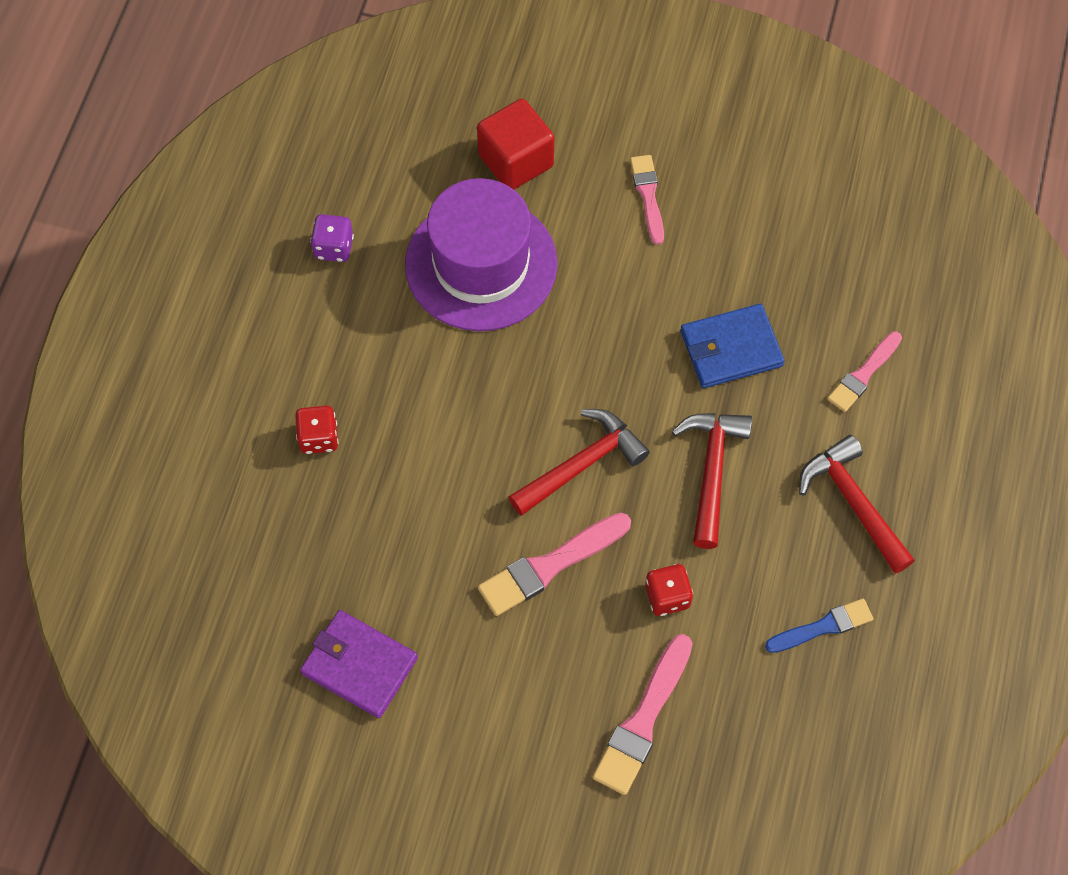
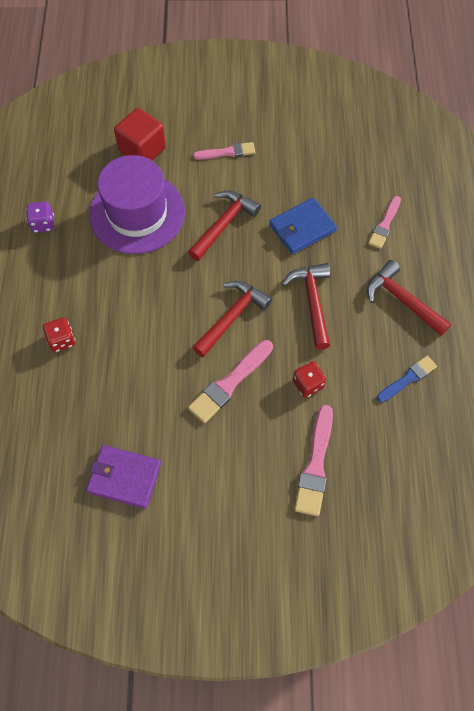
camera: 15 degrees left, 0 degrees up
pink brush [630,155,664,245] -> pink brush turned 105 degrees clockwise [193,142,256,160]
none -> red hammer [188,190,261,261]

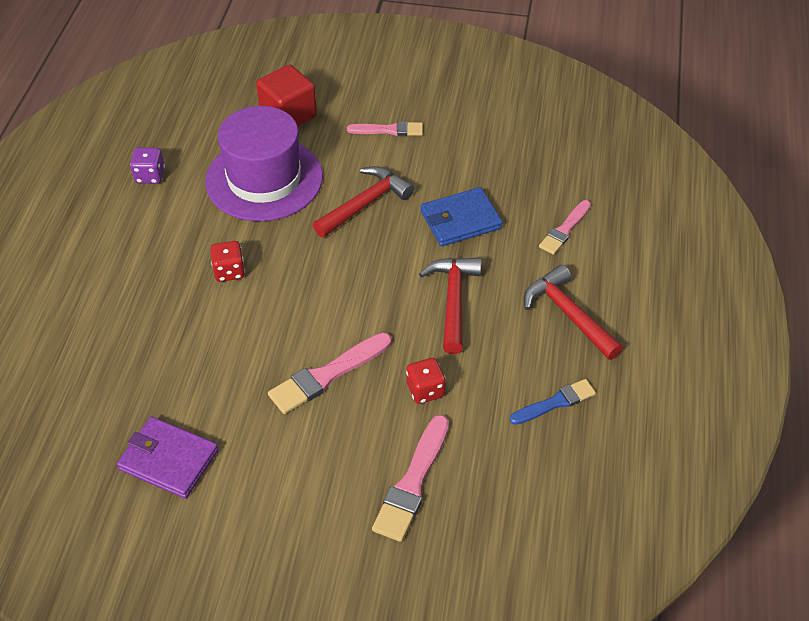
camera: 10 degrees right, 15 degrees down
red dice [43,318,75,352] -> red dice moved to [210,241,245,282]
red hammer [192,281,272,357] -> none

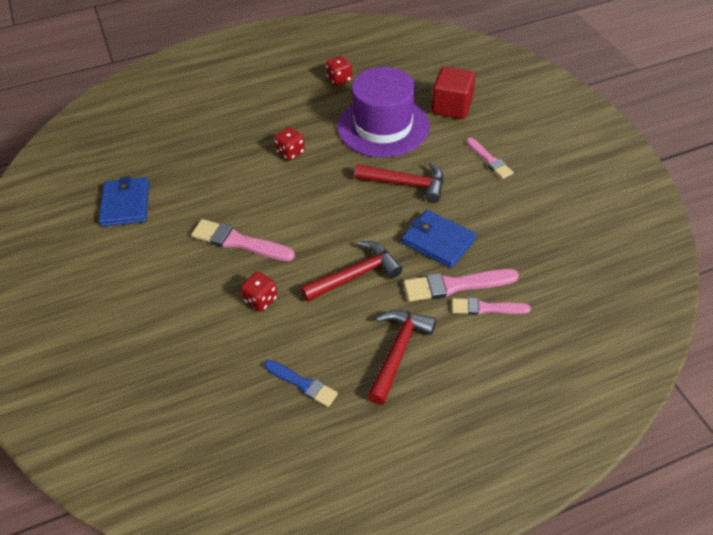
camera: 60 degrees right, 0 degrees up
purple wallet [117,417,218,499] -> blue wallet [99,176,149,227]
purple dice [130,147,165,184] -> red dice [326,56,352,86]
pink brush [372,415,449,542] -> pink brush moved to [403,269,519,302]

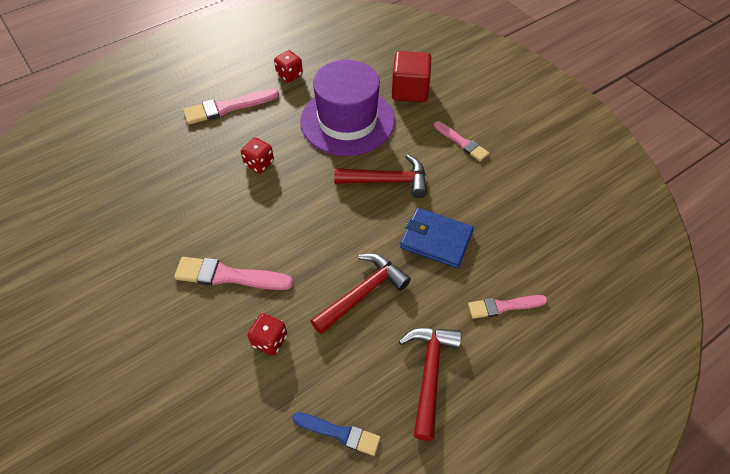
camera: 15 degrees left, 5 degrees up
blue wallet [99,176,149,227] -> none
pink brush [403,269,519,302] -> pink brush moved to [183,88,279,125]

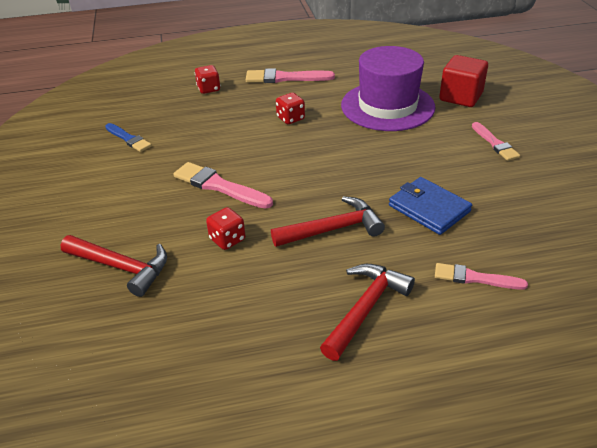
camera: 25 degrees right, 15 degrees down
red dice [274,50,303,82] -> red dice moved to [194,65,220,94]
blue brush [292,412,381,456] -> blue brush moved to [105,123,152,152]
red hammer [334,154,427,198] -> red hammer moved to [60,235,167,297]

